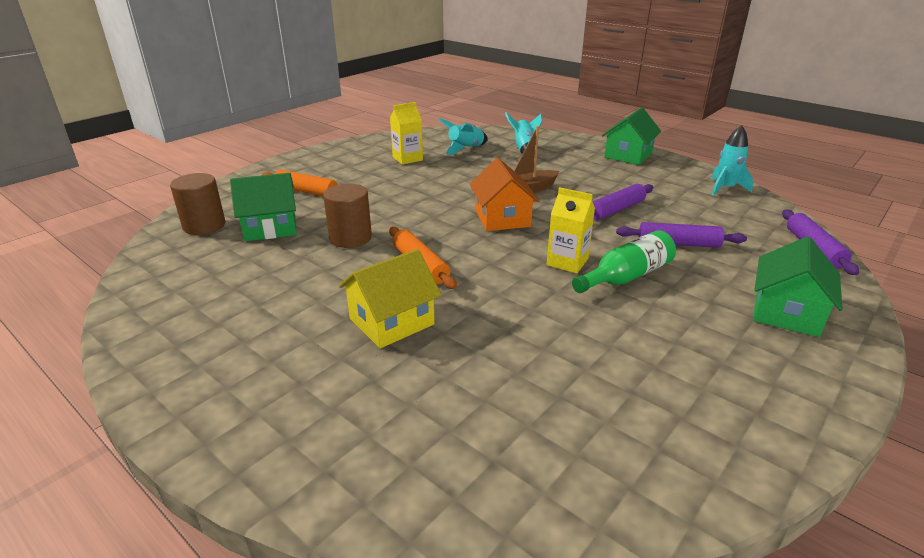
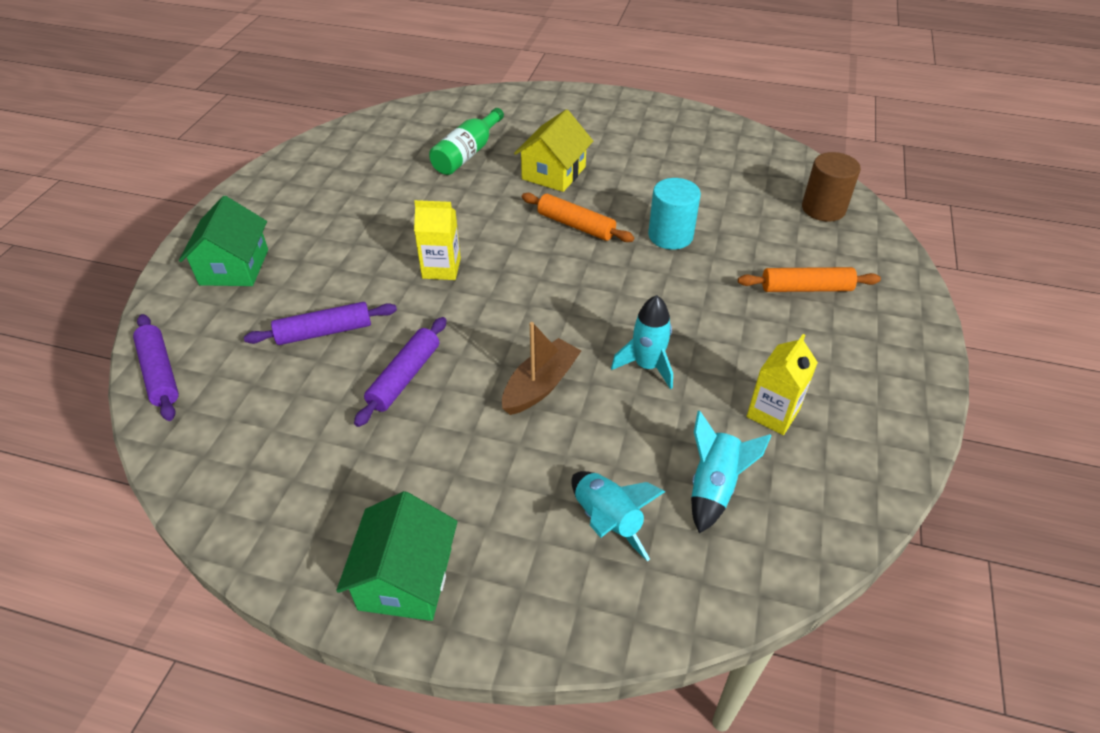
camera: 155 degrees right, 15 degrees up
green house [230,173,297,241] -> none
brown cylinder [323,184,372,248] -> turquoise cylinder [648,178,701,250]
orange house [470,158,540,231] -> none
green bottle [572,230,676,293] -> green bottle moved to [429,108,504,175]
turquoise rocket [711,125,753,196] -> turquoise rocket moved to [611,295,673,389]

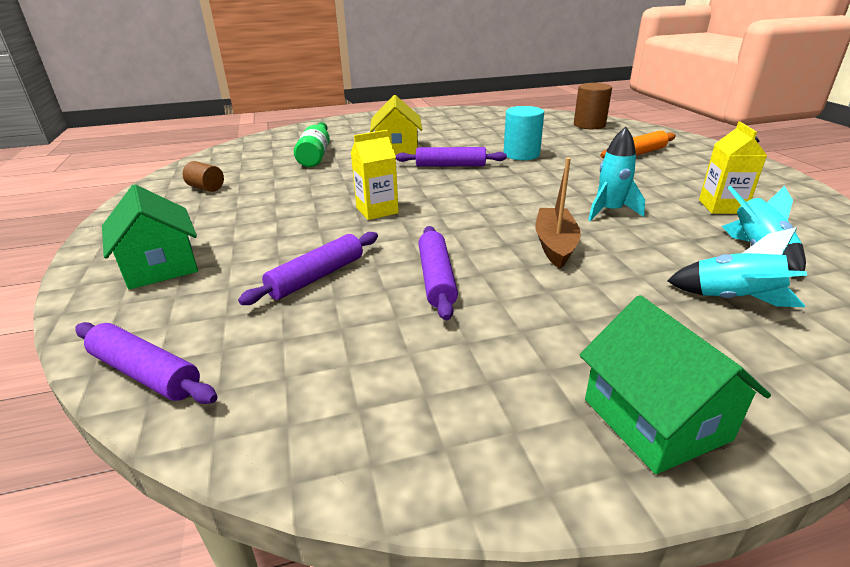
camera: 30 degrees left, 15 degrees down
orange rolling pin [522,193,634,242] -> purple rolling pin [395,147,507,167]
none -> brown cylinder [182,161,224,192]

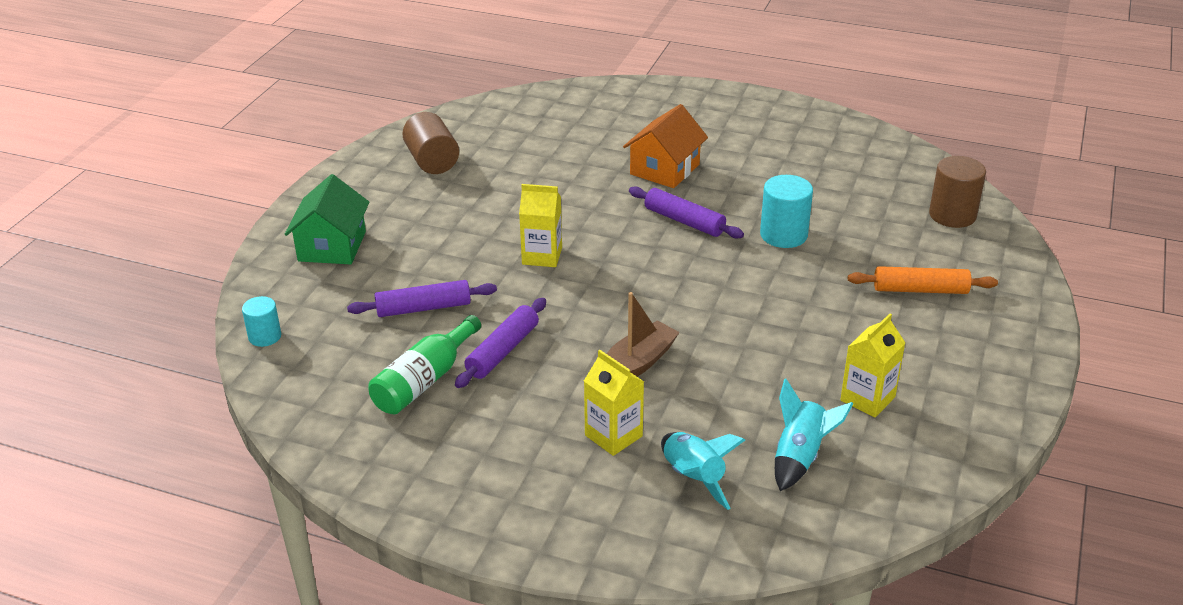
camera: 35 degrees right, 5 degrees up
purple rolling pin [75,322,217,404] -> turquoise cylinder [242,296,281,347]
brown cylinder [182,161,224,192] -> brown cylinder [402,112,459,174], size x1.61
green bottle [294,122,330,167] -> green bottle moved to [368,315,481,414]
yellow house [370,95,422,155] -> orange house [623,104,708,188]
green house [580,295,771,474] -> none
turquoise rocket [588,127,645,221] -> none
none -> yellow carton [584,350,644,456]

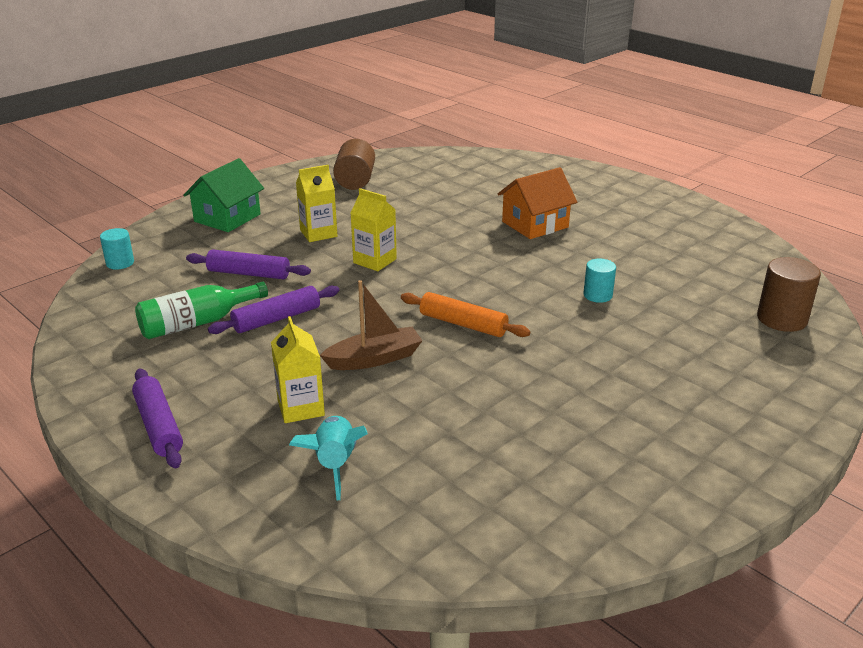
camera: 25 degrees right, 5 degrees down
purple rolling pin [629,186,744,239] -> purple rolling pin moved to [132,369,183,468]
turquoise cylinder [760,175,813,248] -> turquoise cylinder [584,259,616,303], size x0.62
turquoise rocket [775,379,853,491] -> none
yellow carton [840,313,905,417] -> yellow carton moved to [296,165,337,242]
orange rolling pin [848,266,998,294] -> orange rolling pin moved to [401,292,530,337]

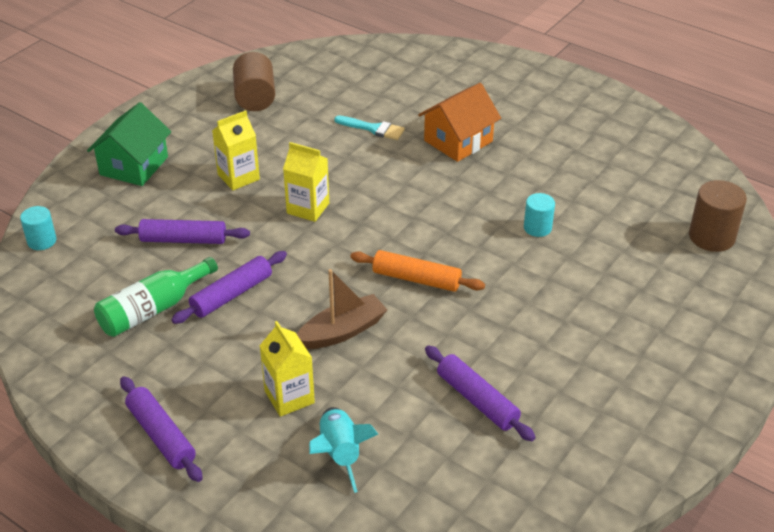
camera: 10 degrees left, 10 degrees up
none -> turquoise brush [334,115,405,140]
none -> purple rolling pin [425,346,536,441]

